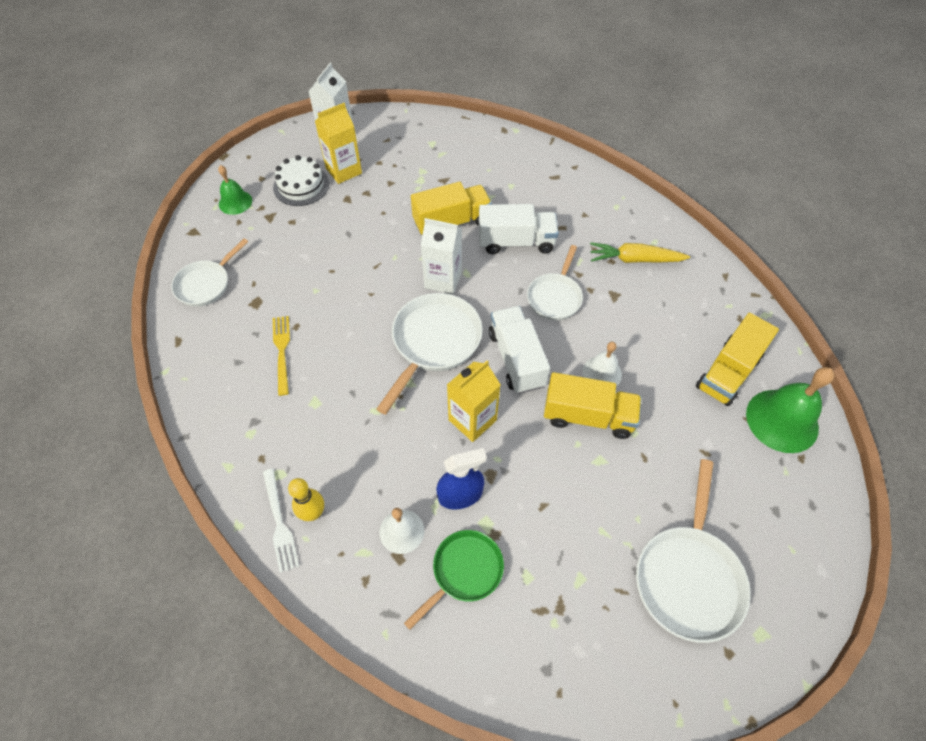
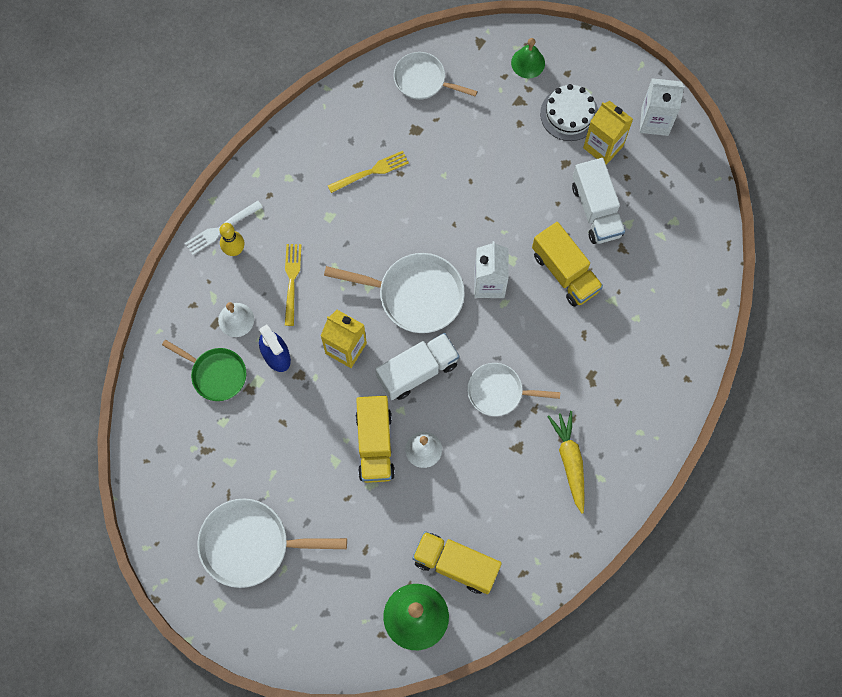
camera: 75 degrees right, 15 degrees up
white truck [479,204,559,254] -> white truck moved to [572,158,625,244]
none -> yellow fork [285,244,301,326]

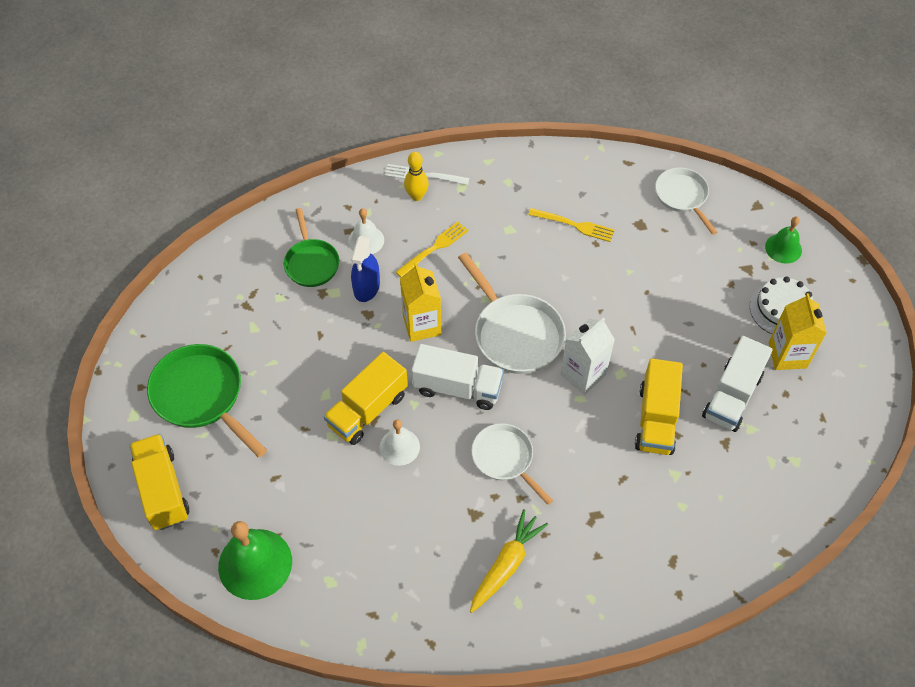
camera: 45 degrees right, 15 degrees down
white pan [197,498,347,588] -> green pan [147,344,267,458]
yellow truck [412,531,502,594] -> yellow truck moved to [129,434,189,530]
white carton [640,78,685,136] -> none

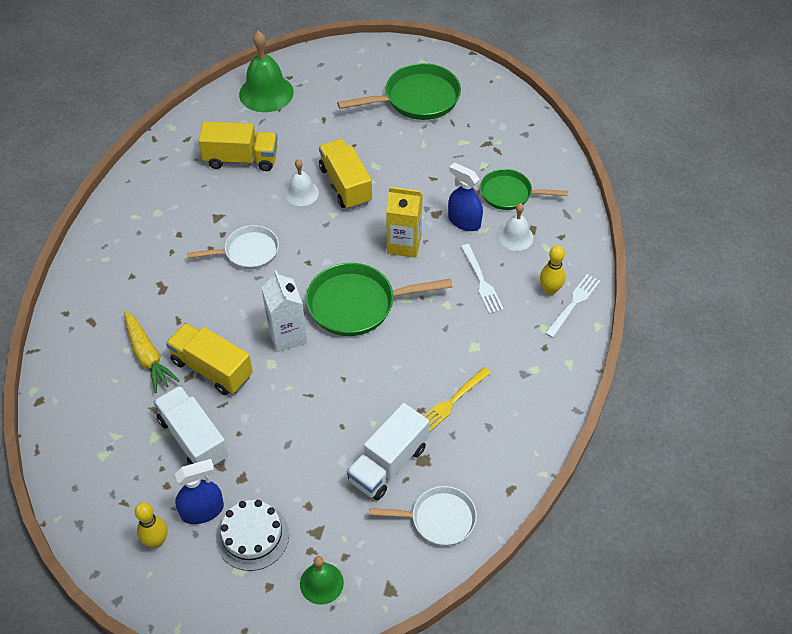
camera: 115 degrees right, 5 degrees down
yellow truck [129,434,189,530] -> yellow truck moved to [198,121,278,171]
yellow fork [396,222,468,277] -> white fork [461,244,504,314]
white truck [411,344,504,410] -> white truck moved to [347,403,429,500]
white pan [458,253,566,374] -> green pan [306,263,453,336]
yellow carrot [470,509,548,613] -> yellow carrot moved to [124,310,180,393]
yellow carton [769,293,827,370] -> blue spray bottle [175,459,224,524]
none -> yellow bowling pin [135,502,168,548]

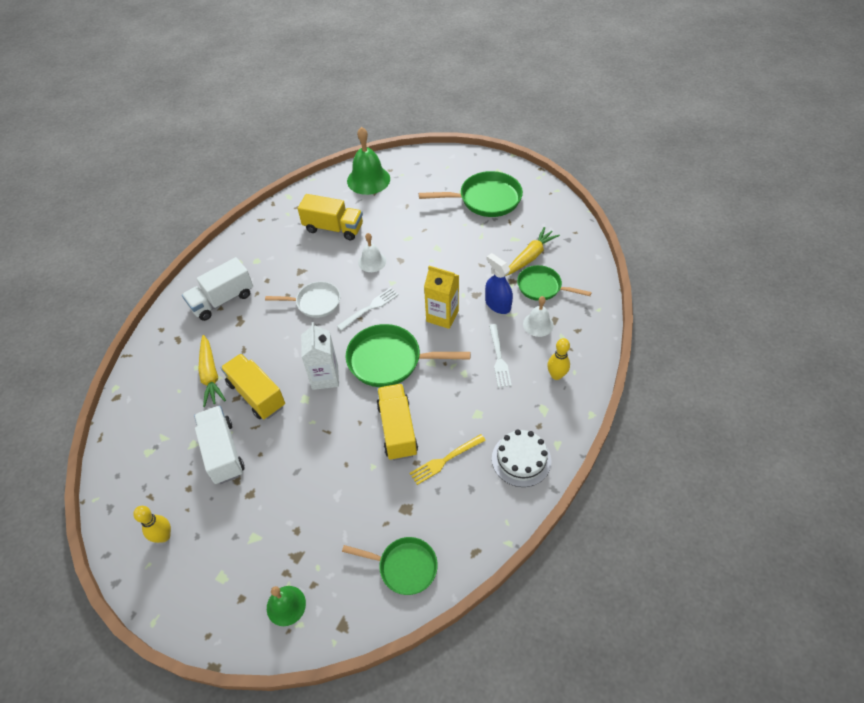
camera: 15 degrees right, 0 degrees up
blue spray bottle [175,459,224,524] -> none
white cake [216,500,289,571] -> white cake moved to [492,430,551,487]
yellow truck [319,139,372,210] -> yellow truck moved to [377,384,418,461]
white truck [347,403,429,500] -> white truck moved to [182,257,253,321]
white pan [369,486,477,546] -> green pan [342,537,438,595]
white fork [545,274,600,338] -> white fork moved to [337,288,399,331]
none -> yellow carrot [506,227,560,276]

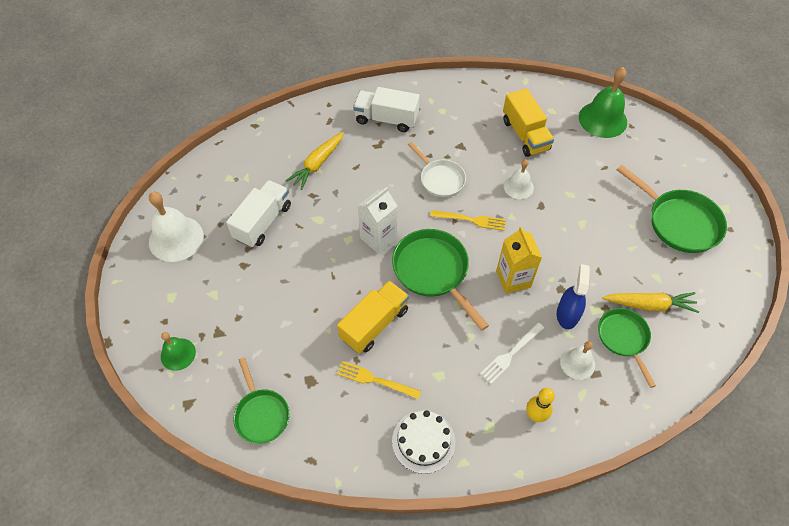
camera: 50 degrees right, 5 degrees up
yellow bowling pin [133,506,171,543] -> white bell [149,192,203,262]
yellow truck [221,353,285,419] -> none
white fork [337,288,399,331] -> yellow fork [430,210,506,231]

